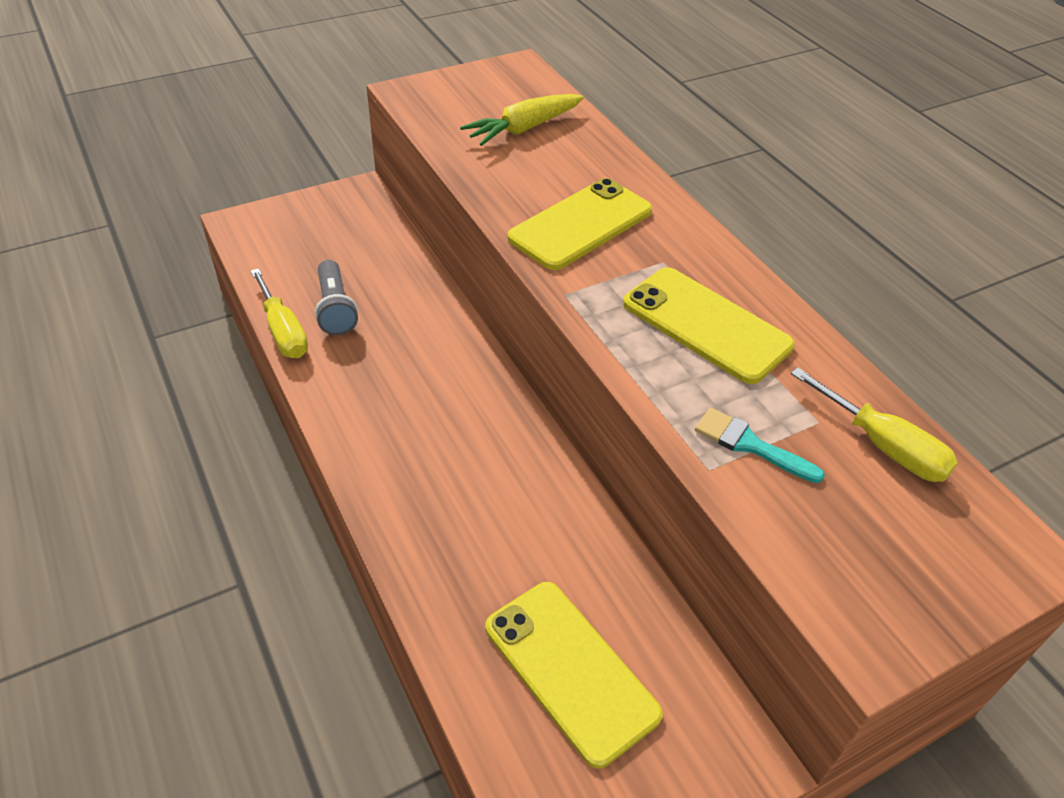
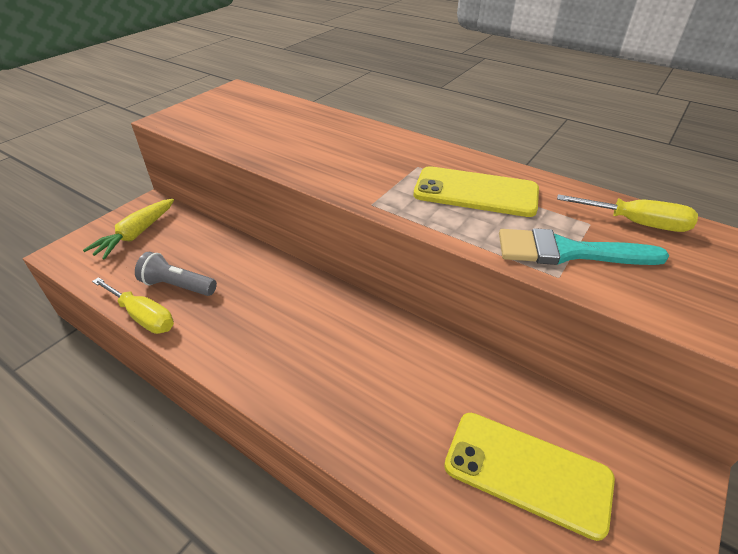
camera: 25 degrees left, 5 degrees down
grey flashlight [315,260,358,335] -> grey flashlight turned 150 degrees clockwise [135,252,217,296]
yellow carrot [460,94,584,146] -> yellow carrot moved to [83,199,174,260]
yellow phone [508,178,652,270] -> none
turquoise brush [695,408,825,483] -> turquoise brush [499,228,669,265], size x1.64

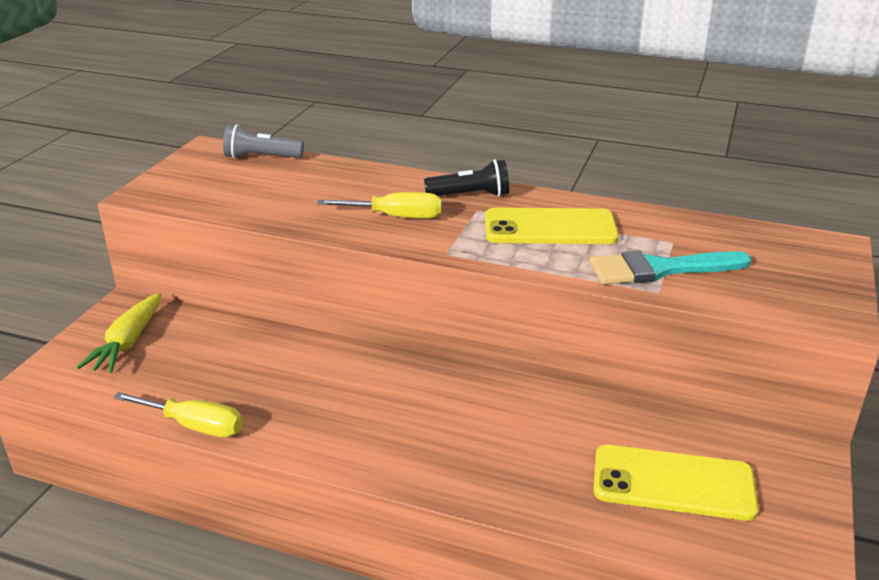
camera: 15 degrees left, 10 degrees down
grey flashlight [135,252,217,296] -> grey flashlight moved to [223,124,304,159]
yellow screwdriver [557,194,698,232] -> yellow screwdriver moved to [317,192,442,219]
none -> black flashlight [424,159,509,197]

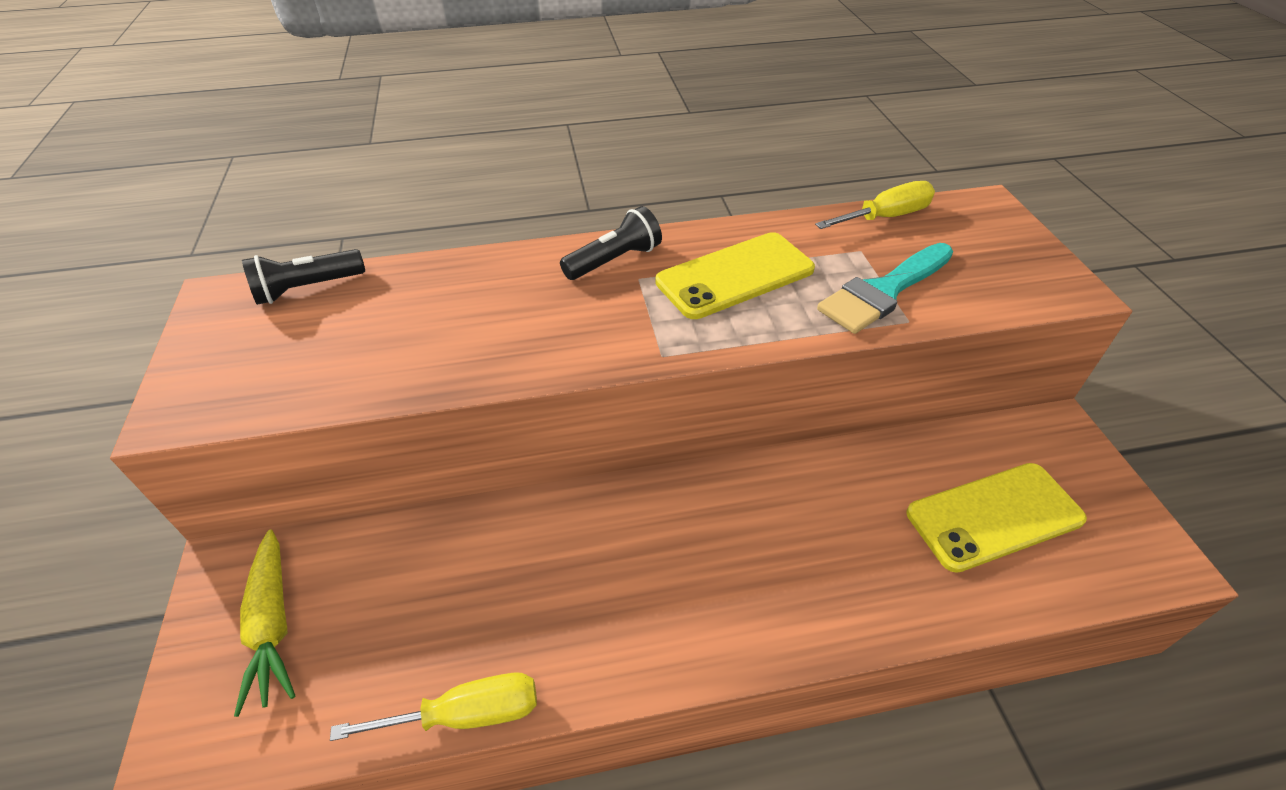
camera: 30 degrees left, 15 degrees up
grey flashlight [223,124,304,159] -> black flashlight [242,249,365,305]
yellow screwdriver [317,192,442,219] -> yellow screwdriver moved to [815,181,935,229]

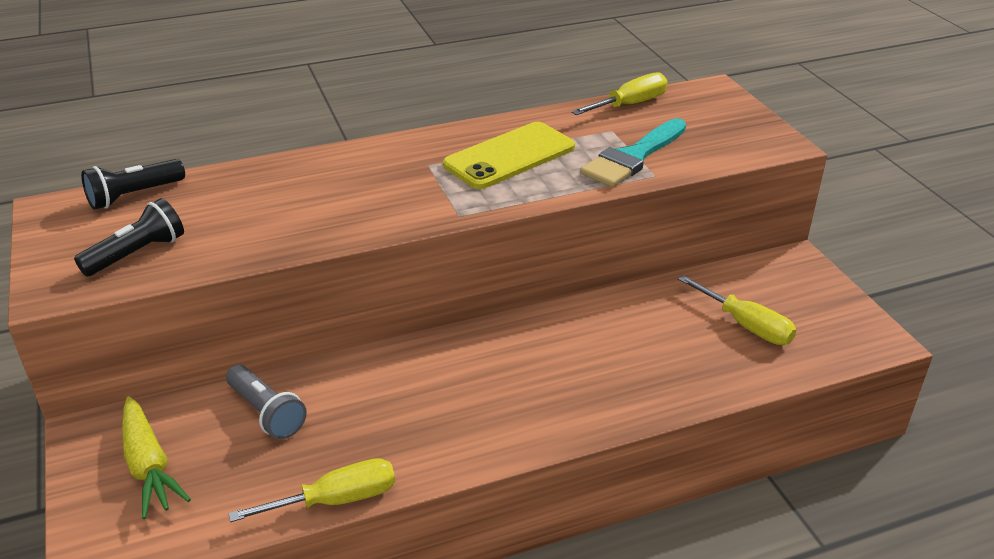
camera: 10 degrees left, 10 degrees down
black flashlight [560,206,662,280] -> black flashlight moved to [74,198,184,277]
yellow phone [907,463,1087,573] -> yellow screwdriver [678,275,796,345]
none -> grey flashlight [226,365,307,439]

